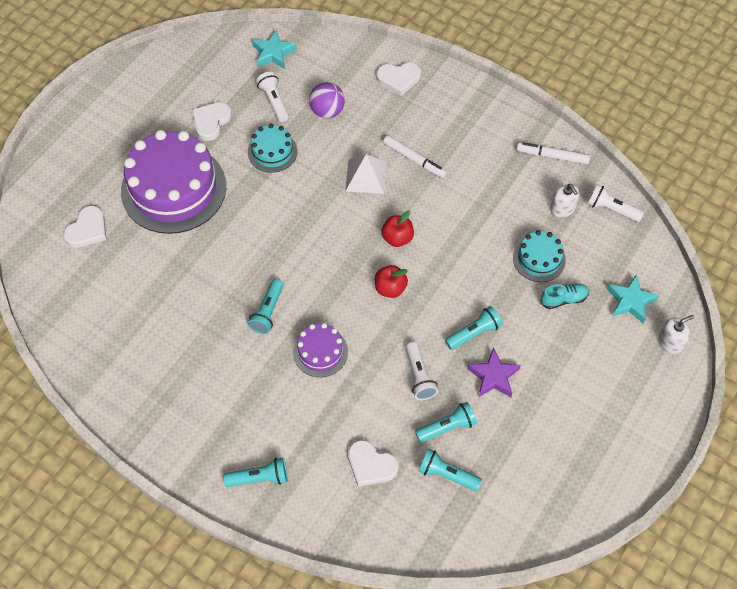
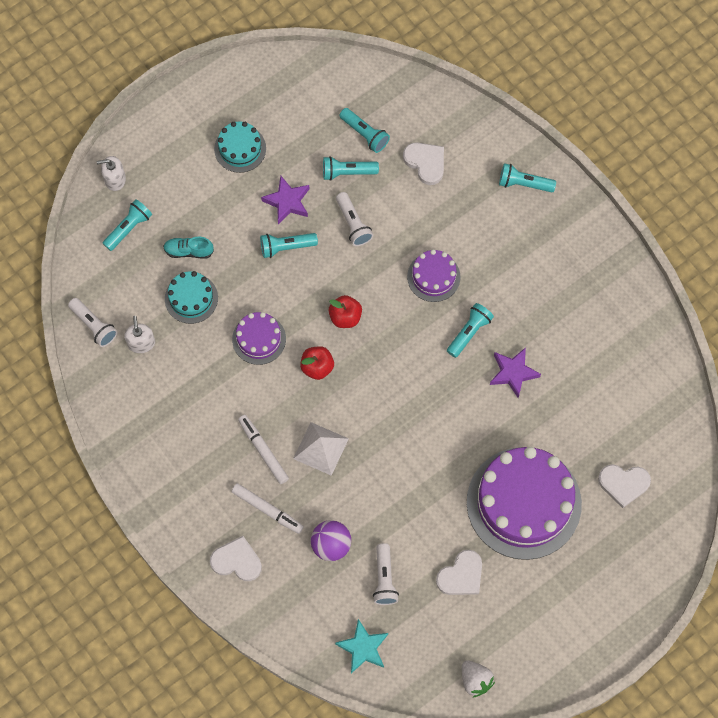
camera: 160 degrees left, 10 degrees up
white heart [63,206,107,248] -> white heart turned 135 degrees counterclockwise [598,464,651,508]
turquoise cake [248,124,297,173] -> turquoise cake moved to [214,122,266,173]
white flashlight [405,342,438,400] -> white flashlight turned 150 degrees clockwise [336,192,373,246]
white marker [516,142,590,164] -> white marker moved to [232,483,304,534]
turquoise star [607,274,659,323] -> turquoise flashlight [103,199,152,251]
none -> purple cake [232,312,286,365]
none -> white strawberry [462,660,495,698]
none -> purple star [490,347,541,398]

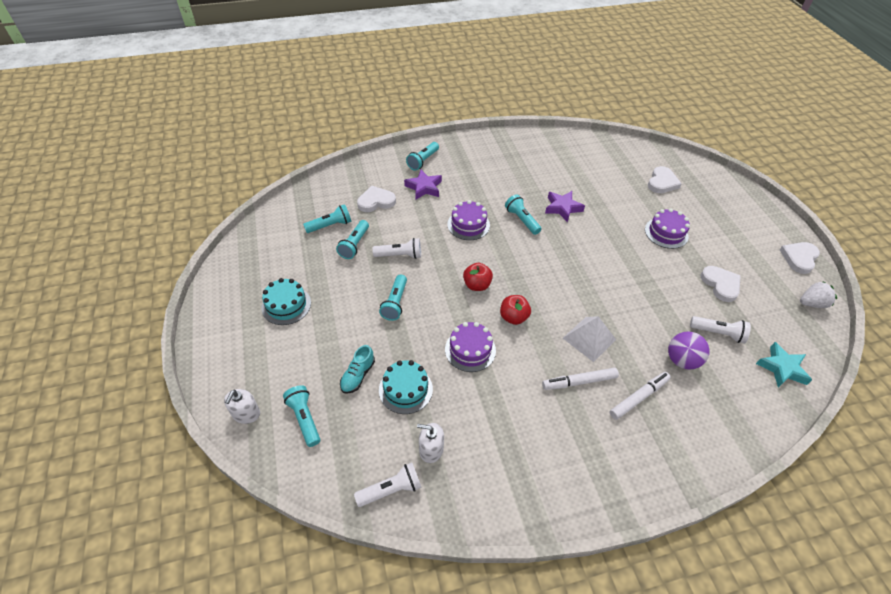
camera: 70 degrees left, 20 degrees down
white heart [210,536,262,581] -> white heart moved to [780,242,820,274]
purple star [261,176,309,224] -> purple star moved to [404,170,442,199]
purple cake [467,447,582,560] -> purple cake [645,208,690,249], size x0.48

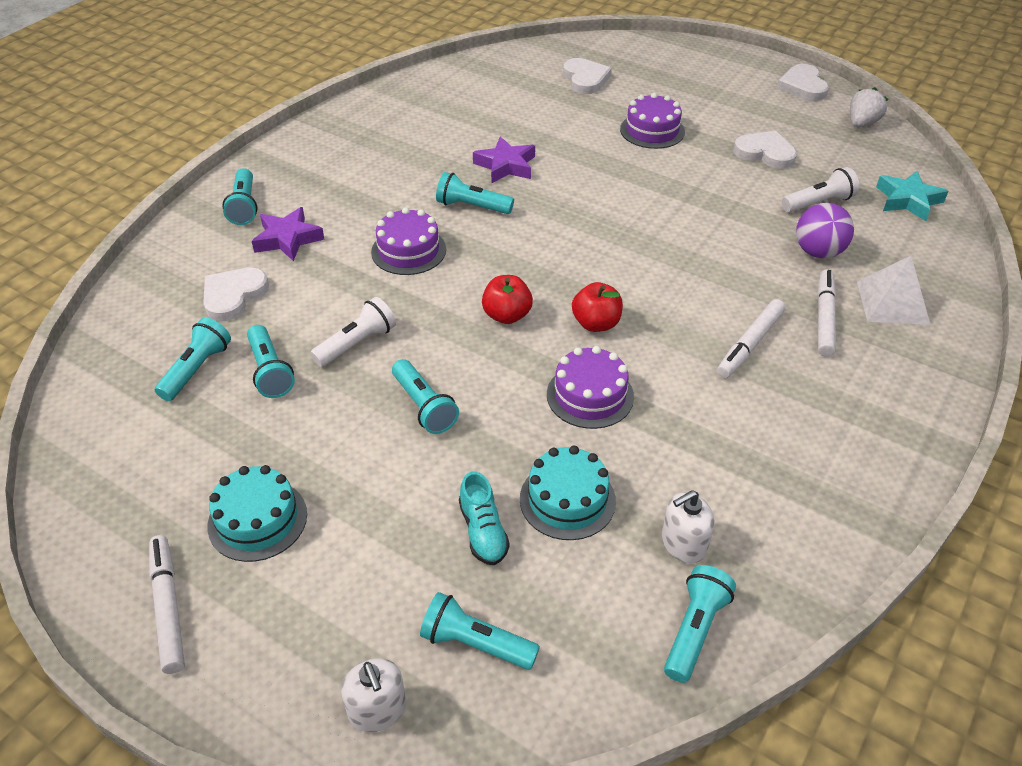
camera: 40 degrees left, 5 degrees down
white flashlight [354,462,422,507] -> turquoise flashlight [664,565,736,683]
white pyramid [563,316,616,362] -> white pyramid moved to [857,256,931,325]
none -> white marker [149,535,185,674]

